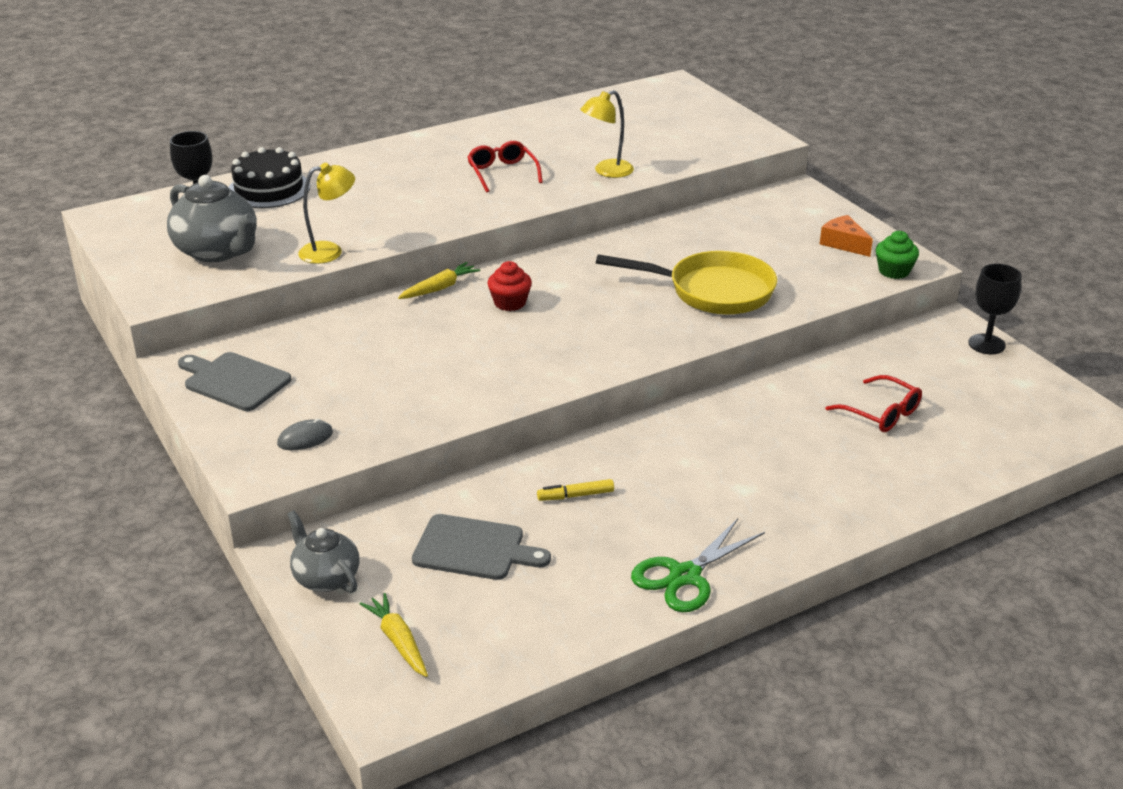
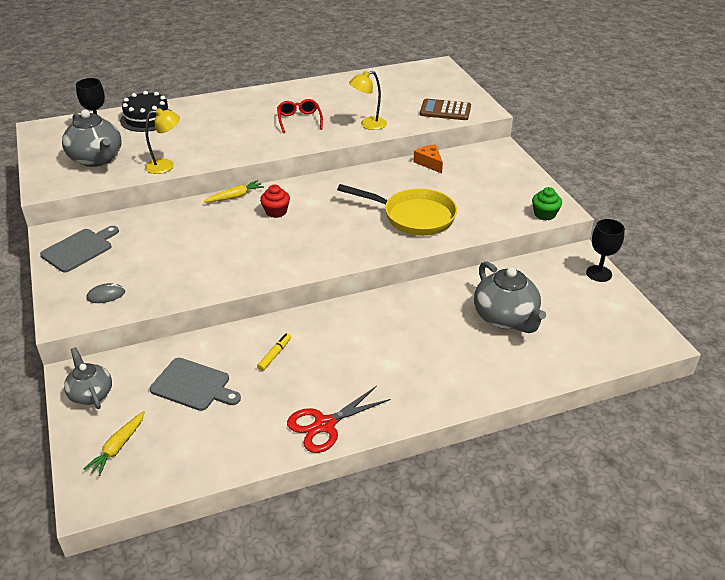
camera: 10 degrees right, 5 degrees up
grey cutting board [178,352,291,411] -> grey cutting board turned 90 degrees clockwise [40,226,119,272]
yellow carrot [360,593,428,677] -> yellow carrot turned 135 degrees counterclockwise [83,411,145,476]
yellow marker [537,479,614,501] -> yellow marker turned 120 degrees clockwise [257,333,291,371]
green scissors [631,518,765,612] -> red scissors [287,386,391,453]
orange cheese [820,215,873,257] -> orange cheese moved to [413,144,443,174]
red glasses [826,375,922,432] -> grey teapot [474,261,546,333]
none -> brown calculator [420,99,471,120]

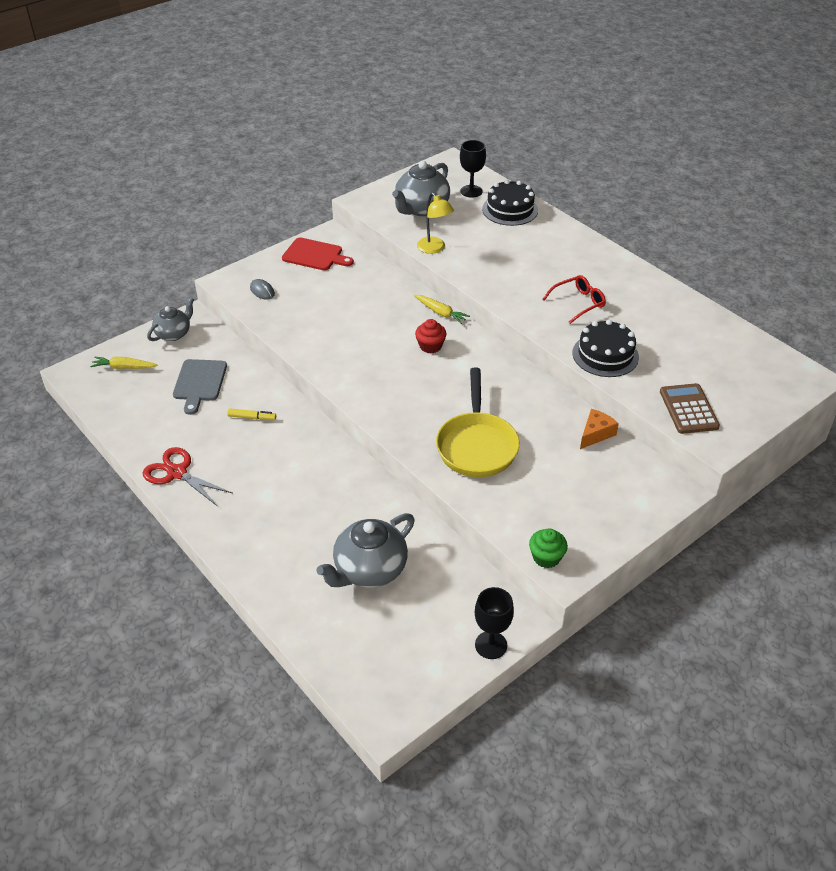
camera: 70 degrees right, 5 degrees up
grey cutting board [40,226,119,272] -> red cutting board [282,238,354,270]
yellow lamp [349,71,387,130] -> black cake [572,320,639,377]

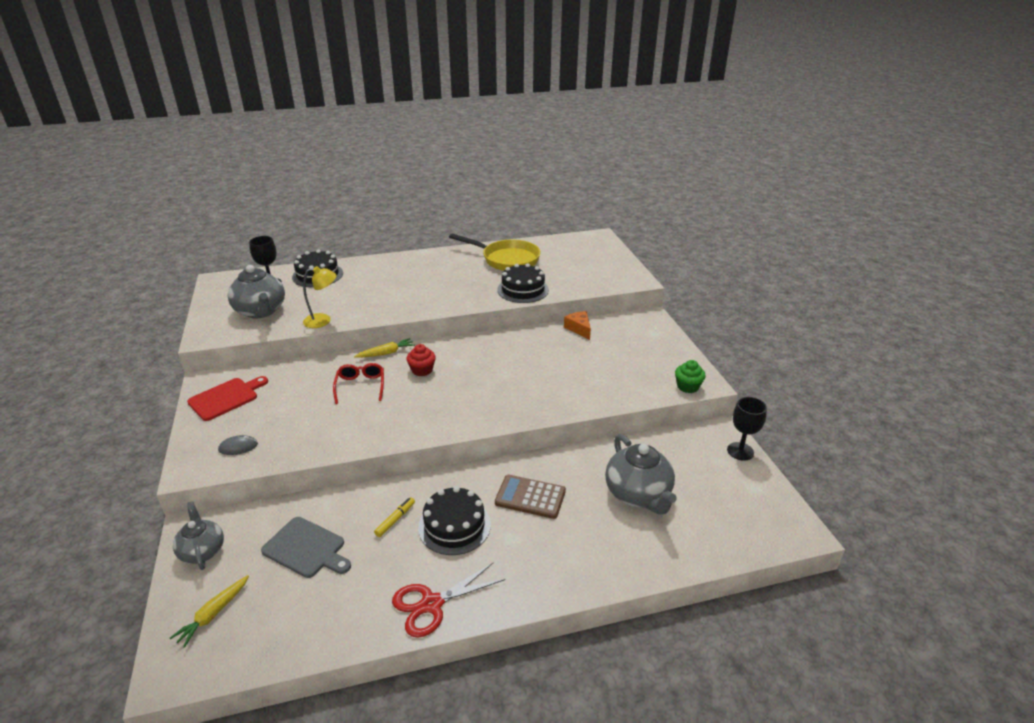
camera: 65 degrees left, 10 degrees down
yellow pan [436,368,520,477] -> yellow pan moved to [449,233,540,271]
red glasses [543,275,606,324] -> red glasses moved to [333,363,384,404]
brown calculator [660,383,720,434] -> brown calculator moved to [495,475,566,519]
none -> black cake [418,486,491,555]

